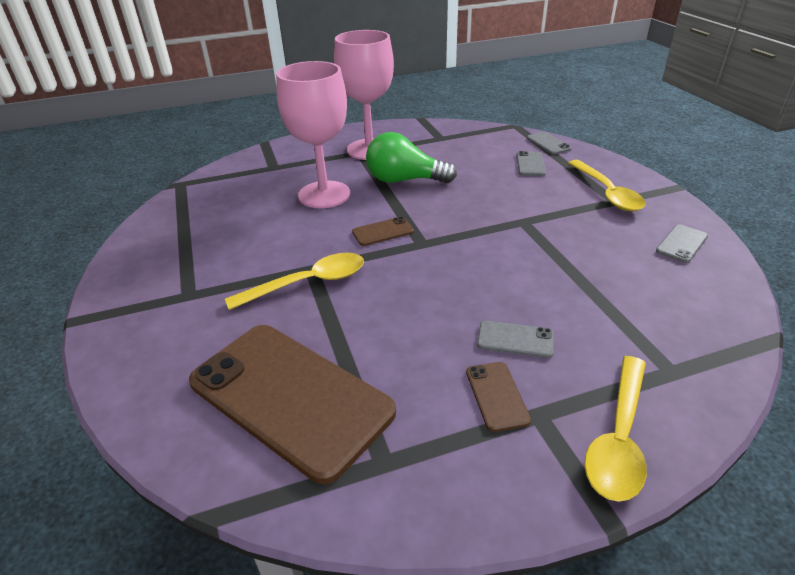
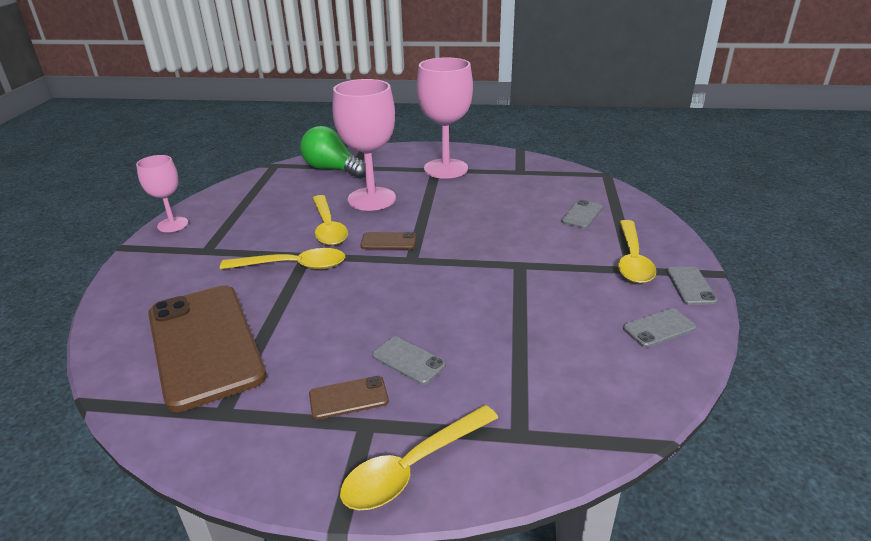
camera: 25 degrees right, 5 degrees down
green light bulb [366,132,457,183] -> green light bulb moved to [300,126,366,179]
brown phone [466,362,531,432] -> brown phone turned 60 degrees clockwise [309,376,389,420]
grey phone [527,132,572,155] -> grey phone moved to [666,267,718,305]
none -> pink goblet [136,155,188,232]
none -> yellow spoon [312,195,348,246]

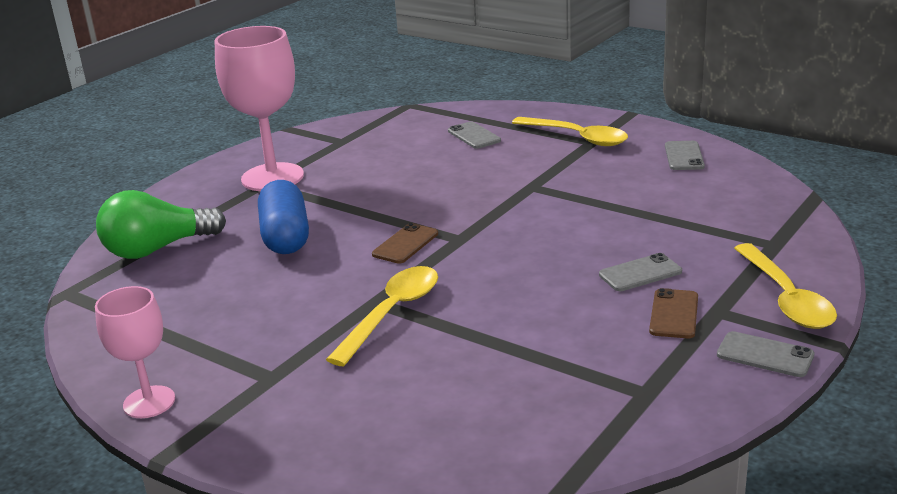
camera: 60 degrees left, 5 degrees down
brown phone [148,285,267,412] -> none
yellow spoon [312,195,348,246] -> none
pink goblet [333,79,396,211] -> blue capsule [258,180,309,254]
grey phone [666,267,718,305] -> grey phone moved to [717,331,815,377]

